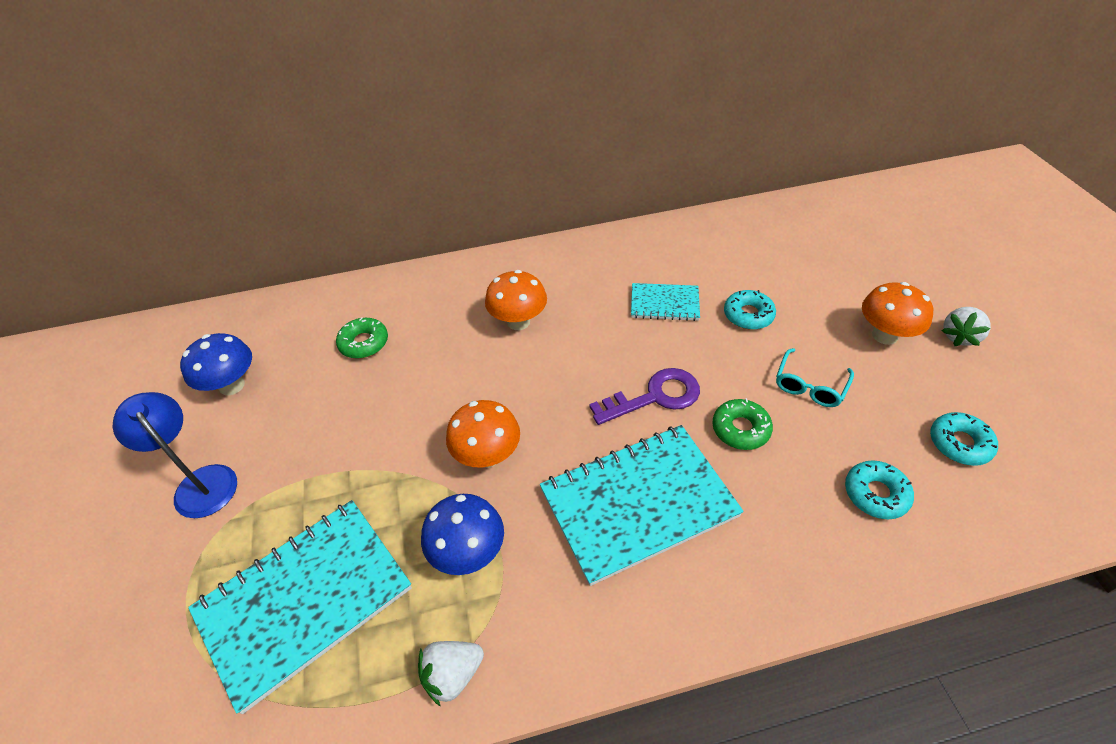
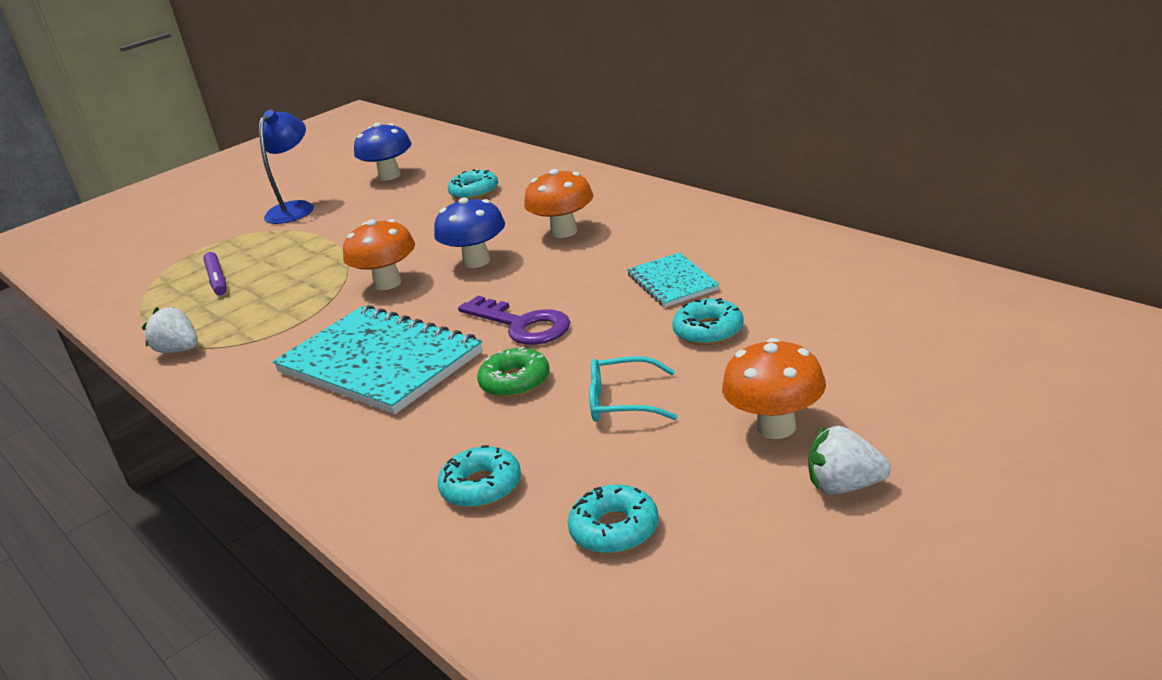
camera: 65 degrees right, 20 degrees down
turquoise notebook [188,500,412,714] -> purple marker [203,252,227,295]
green donut [336,317,388,359] -> turquoise donut [448,169,498,199]
blue mushroom [421,494,504,575] -> blue mushroom moved to [434,197,505,268]

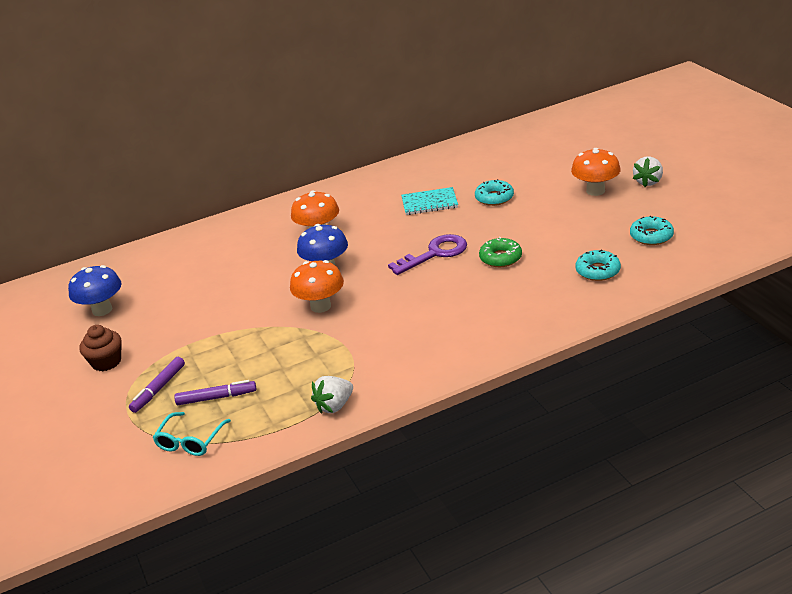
camera: 75 degrees left, 5 degrees up
blue lamp [259,110,314,224] -> brown cupcake [79,325,122,371]
turquoise notebook [273,305,483,414] -> none
turquoise donut [448,169,498,199] -> none
turquoise glasses [589,356,678,422] -> turquoise glasses moved to [153,412,231,456]
none -> purple marker [129,357,185,413]

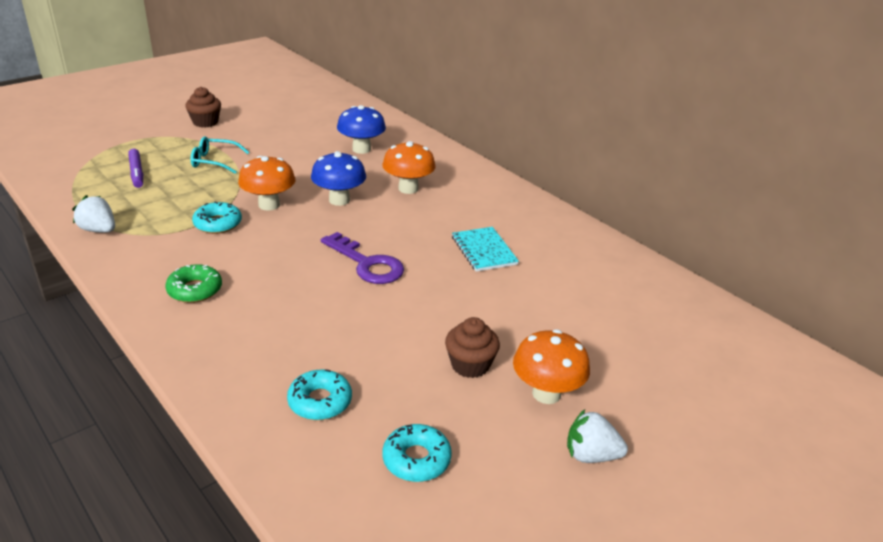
camera: 70 degrees right, 0 degrees up
blue mushroom [68,265,122,316] -> blue mushroom moved to [337,105,386,154]
purple marker [129,357,185,413] -> none
turquoise glasses [153,412,231,456] -> turquoise glasses moved to [191,136,249,174]
turquoise donut [475,179,514,206] -> turquoise donut moved to [192,202,242,234]
green donut [479,237,522,267] -> green donut moved to [165,264,222,303]
none -> brown cupcake [445,317,500,378]

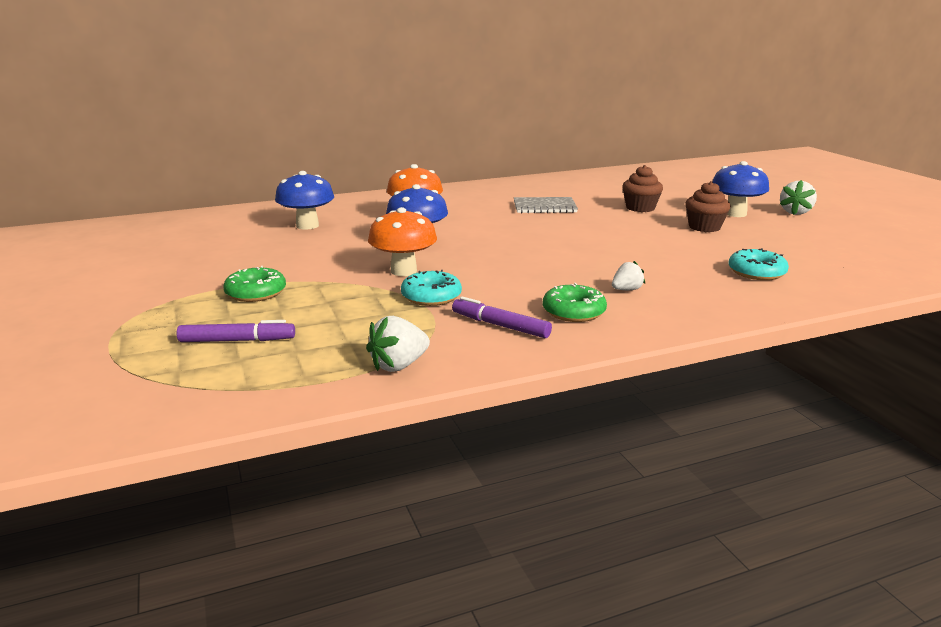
camera: 70 degrees left, 10 degrees down
brown cupcake [185,87,221,128] -> brown cupcake moved to [622,165,663,212]
turquoise glasses [191,136,249,174] -> green donut [223,266,286,302]
purple key [321,232,404,284] -> none
turquoise donut [382,424,452,482] -> none
turquoise notebook [452,227,519,272] -> grey notebook [514,197,578,213]
orange mushroom [513,329,590,404] -> blue mushroom [712,161,769,217]
none -> purple marker [452,296,552,338]
none -> white strawberry [612,261,645,290]

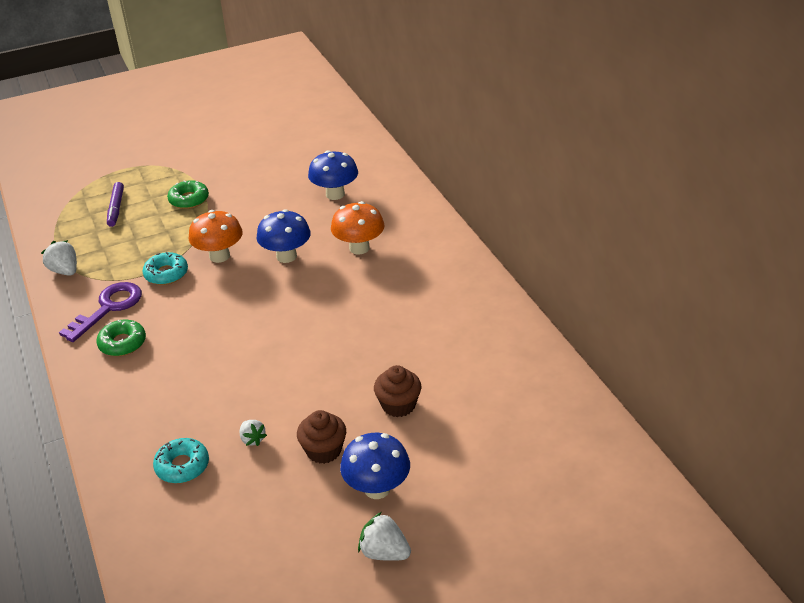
camera: 90 degrees right, 15 degrees up
purple marker [452,296,552,338] -> purple key [59,282,142,342]
grey notebook [514,197,578,213] -> none
white strawberry [612,261,645,290] -> white strawberry moved to [240,420,267,446]

